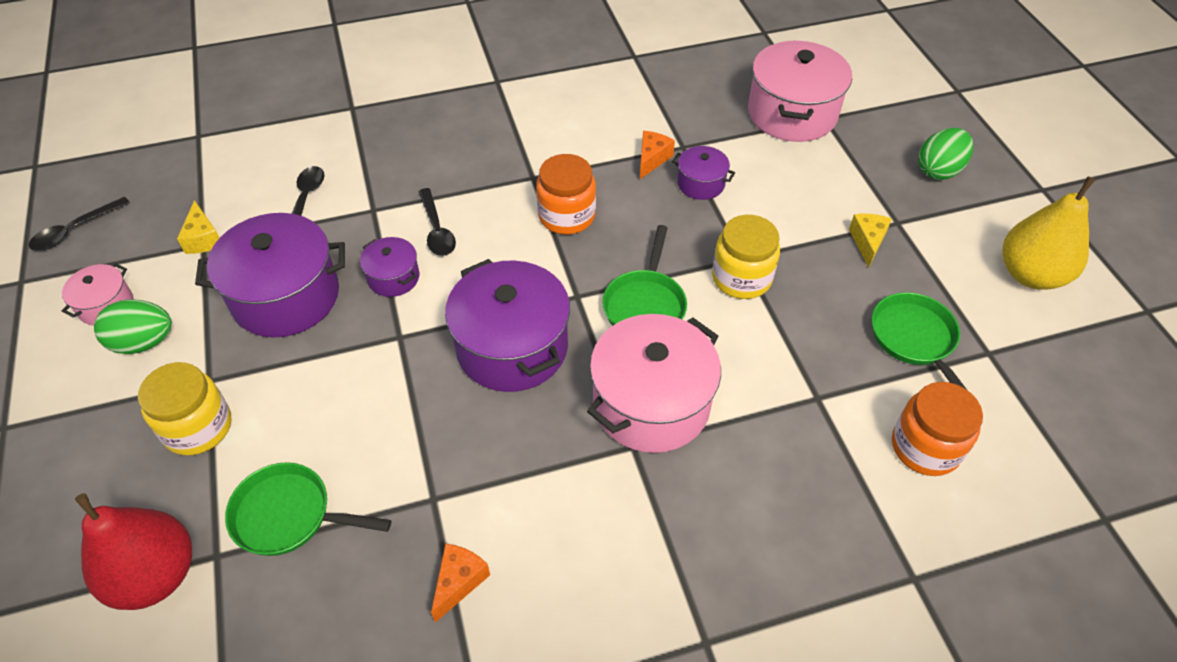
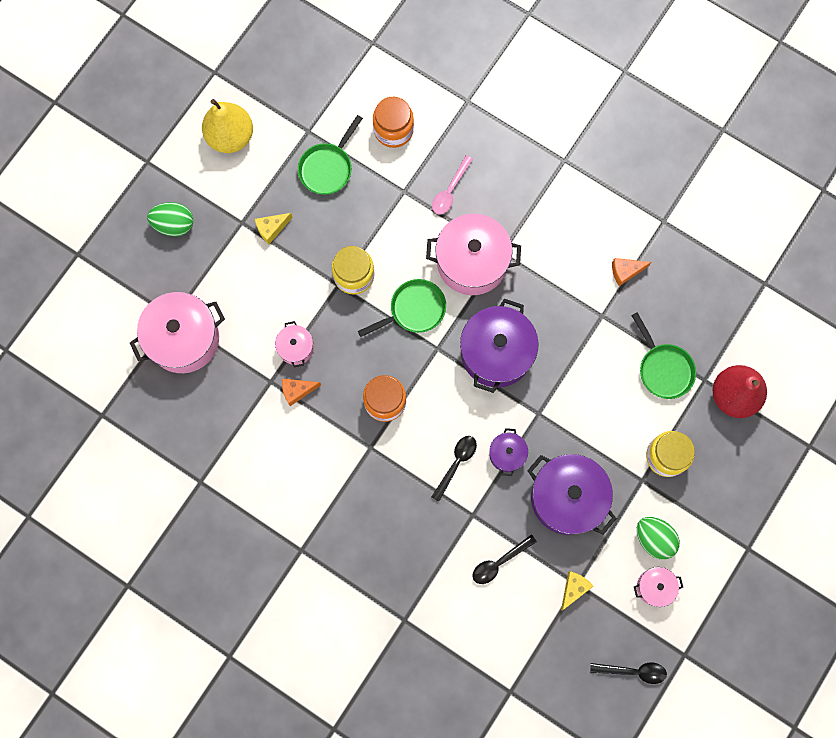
camera: 130 degrees left, 25 degrees up
purple pot [672,146,735,200] -> pink pot [275,321,314,368]
none -> pink spoon [432,155,473,214]

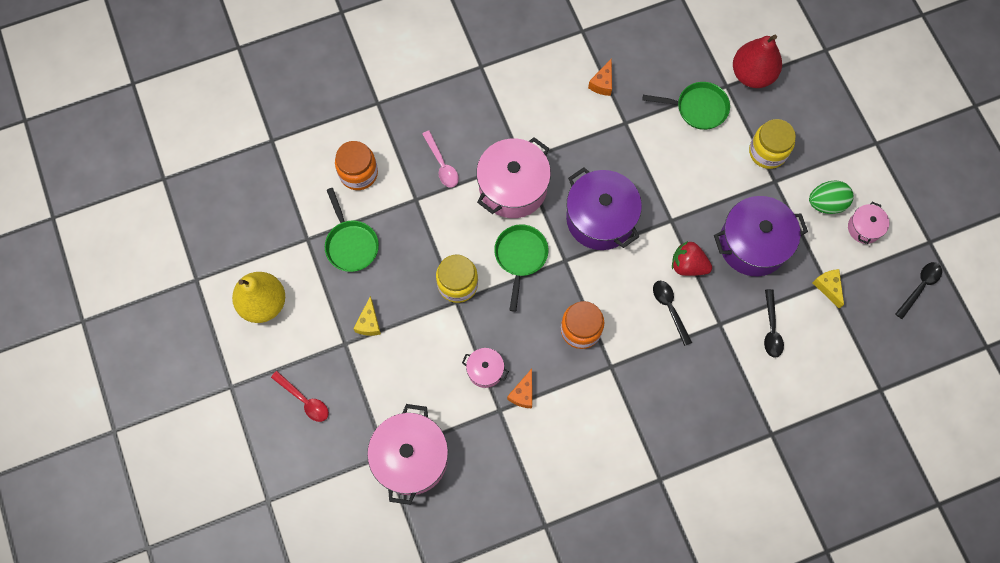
camera: 55 degrees left, 5 degrees down
green egg [147,202,193,237] -> red spoon [271,371,329,422]
purple pot [489,428,528,476] -> red strawberry [672,241,712,276]

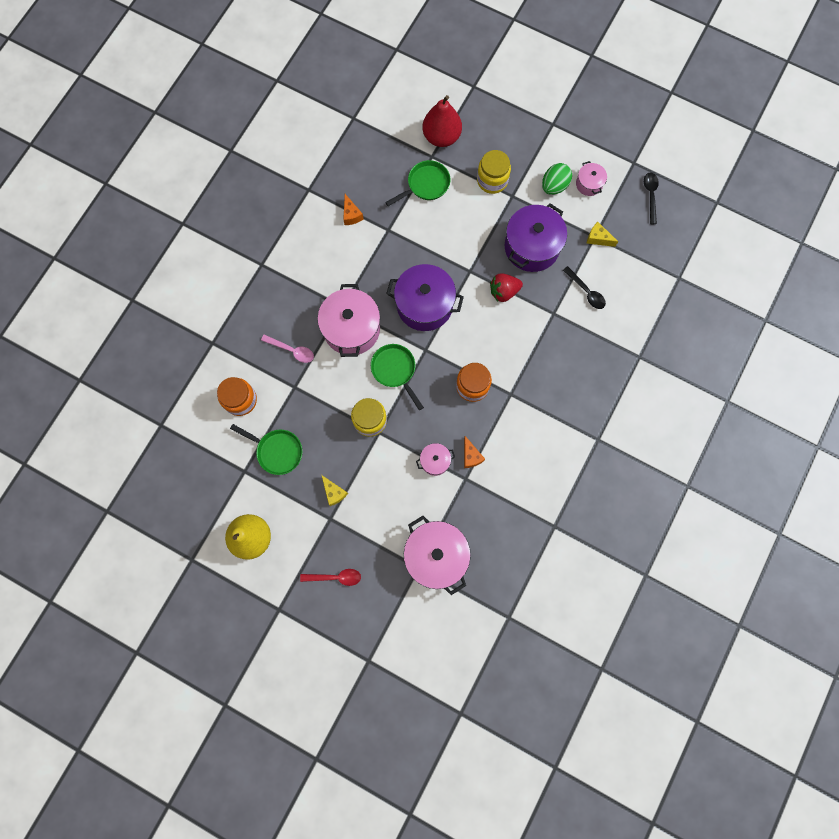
camera: 40 degrees left, 5 degrees up
black spoon [653,281,692,346] -> none

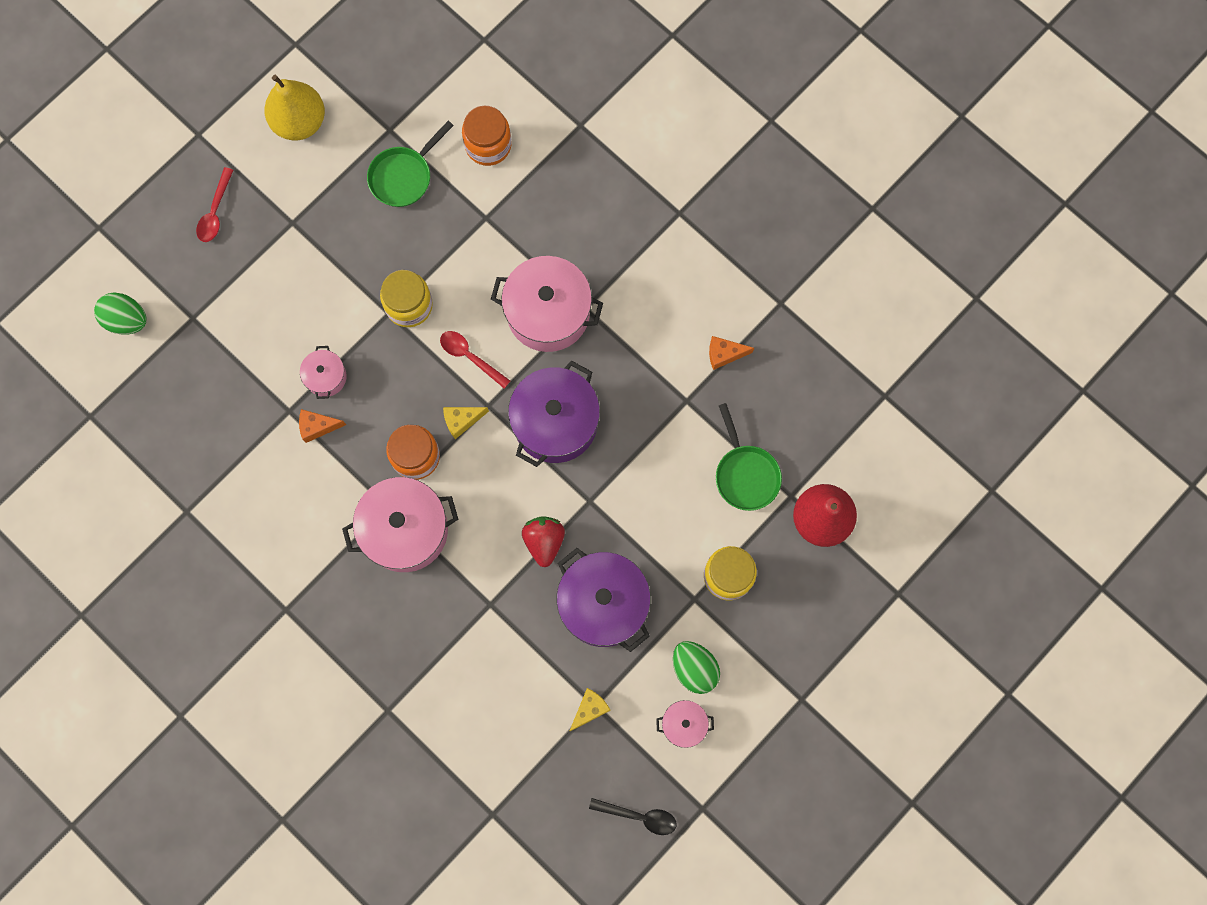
camera: 105 degrees right, 0 degrees up
pink spoon [261,335,314,363] -> none
yellow cheese [322,475,348,506] -> yellow cheese moved to [443,407,489,439]
green pan [371,344,424,410] -> red spoon [440,331,510,389]
pink pot [404,516,471,595] -> pink pot moved to [342,477,458,572]
black spoon [563,266,606,309] -> none
none -> green egg [94,293,147,335]

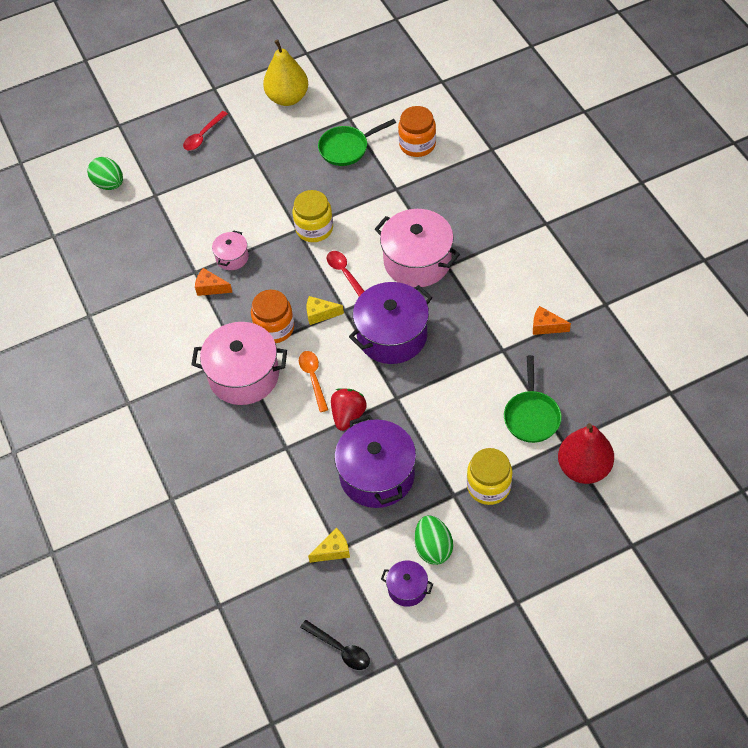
camera: 25 degrees right, 20 degrees down
pink pot [656,700,714,748] -> purple pot [381,561,433,607]
none -> orange spoon [299,351,328,412]

